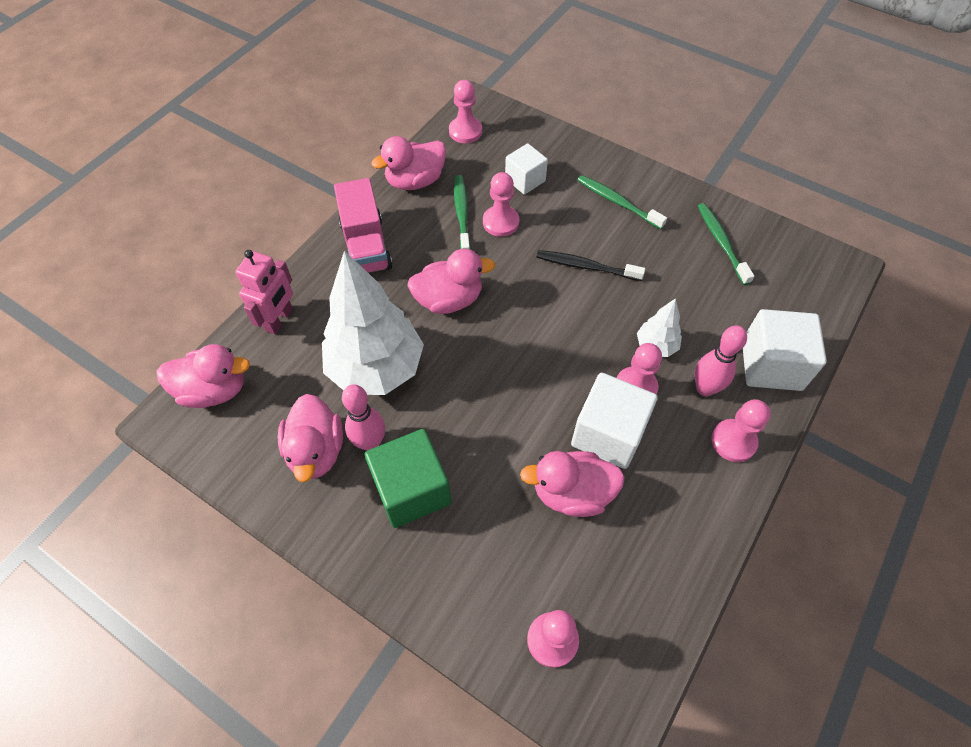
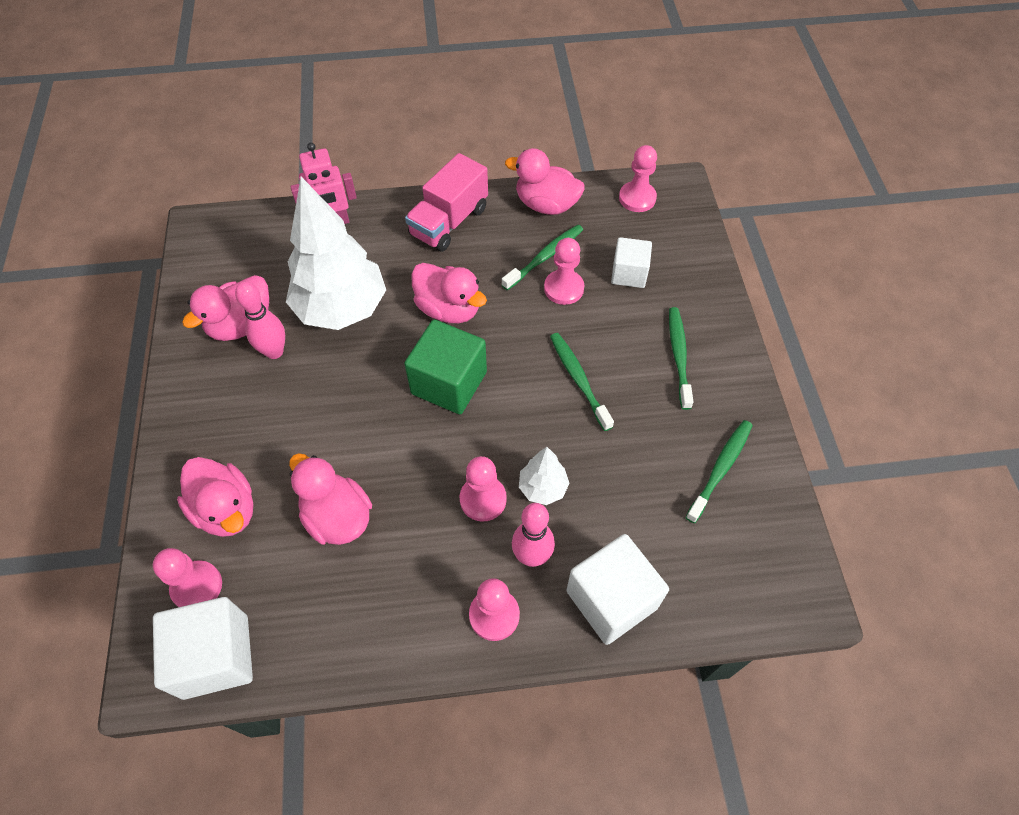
camera: 50 degrees right, 0 degrees up
pink duck [156,344,250,408] -> pink duck moved to [177,457,253,537]
green cube [365,429,451,528] -> green cube moved to [404,320,487,414]
black toothbrush [536,250,645,281] -> green toothbrush [550,333,614,431]
white cube [571,372,658,469] -> white cube moved to [153,597,253,700]

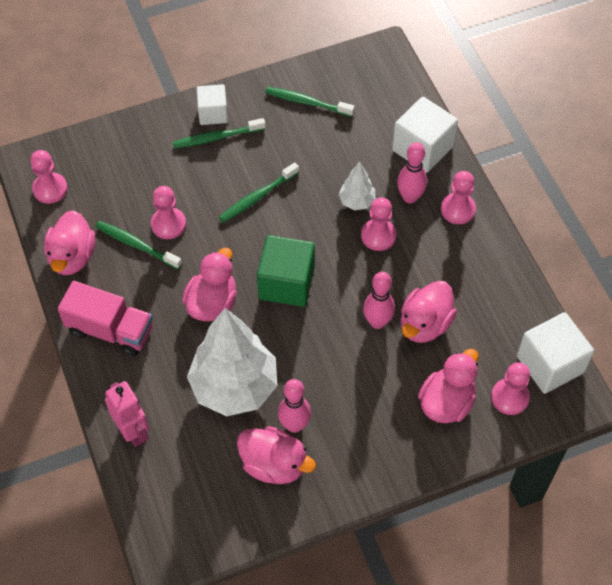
camera: 105 degrees left, 0 degrees up
white cube [611,237,652,288] -> white cube moved to [196,84,228,125]
none -> pink bowling pin [363,272,395,329]

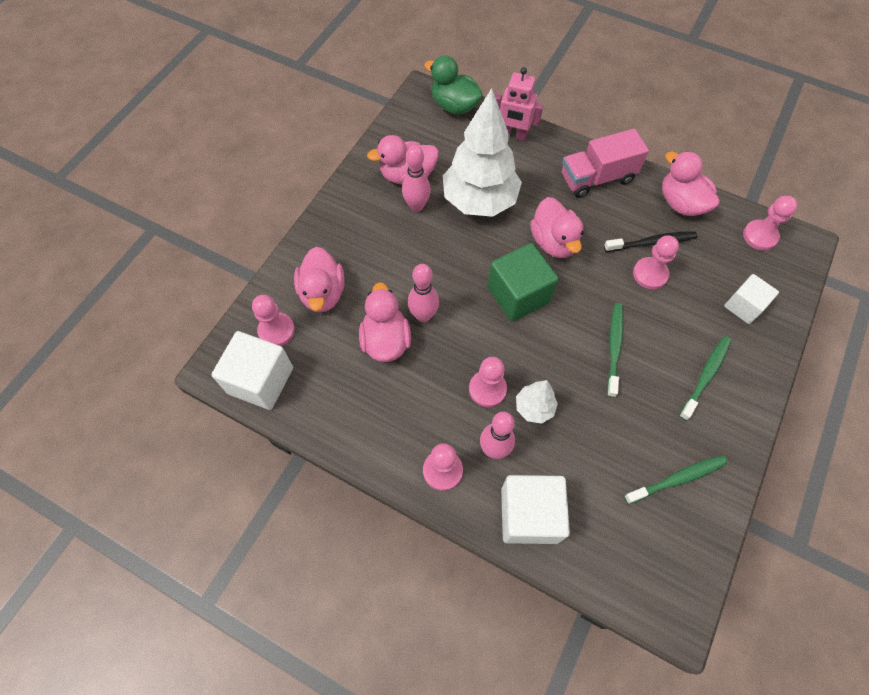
camera: 140 degrees right, 5 degrees up
green toothbrush [96,221,182,269] -> black toothbrush [604,231,697,252]
white cube [196,84,228,125] -> white cube moved to [724,274,779,324]
none -> green duck [424,55,483,115]

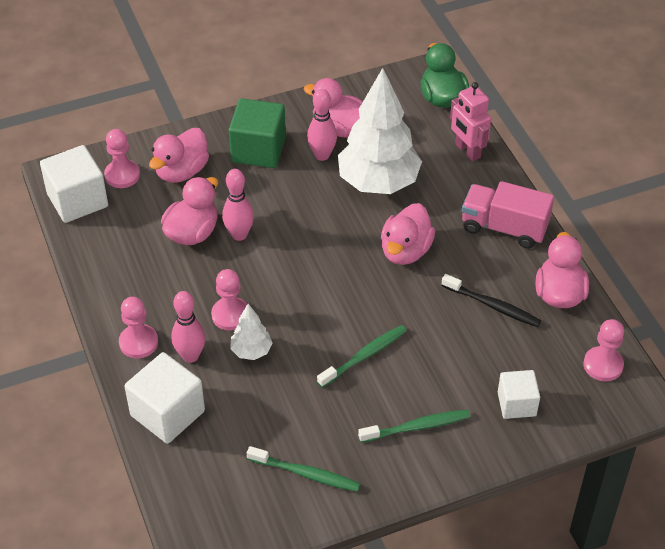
camera: 40 degrees right, 15 degrees down
green cube [487,243,559,322] -> green cube moved to [229,98,286,168]
pink pawn [633,235,679,289] -> none

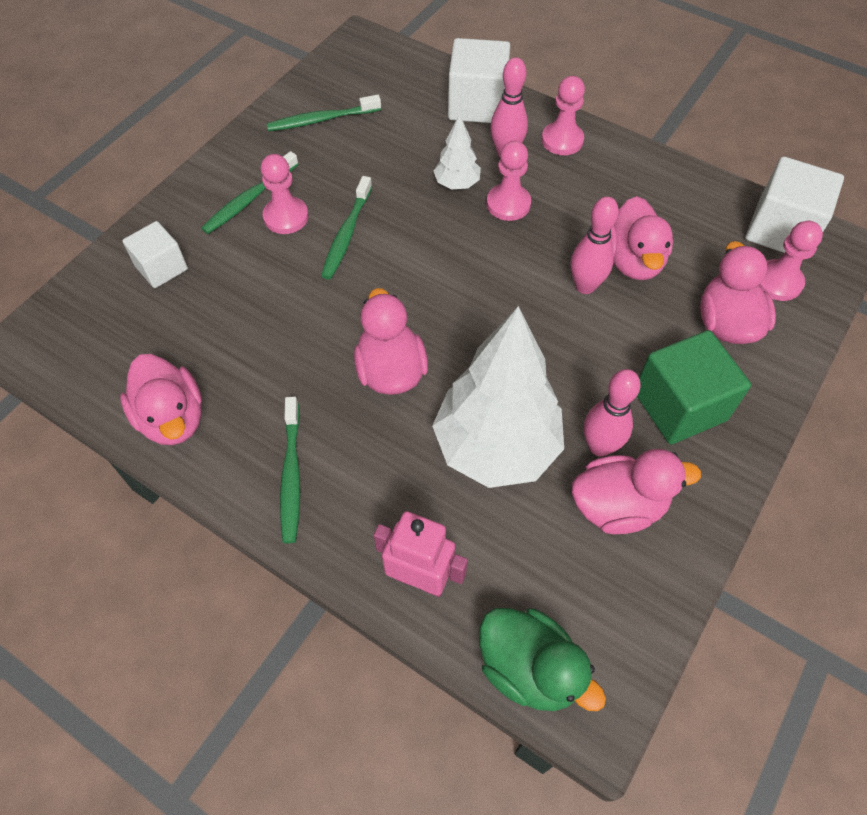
camera: 145 degrees right, 10 degrees up
black toothbrush [441,274,541,327] -> none
pink truck [462,181,554,249] -> green toothbrush [280,396,300,543]
pink pawn [583,319,624,381] -> pink pawn moved to [261,154,309,234]

